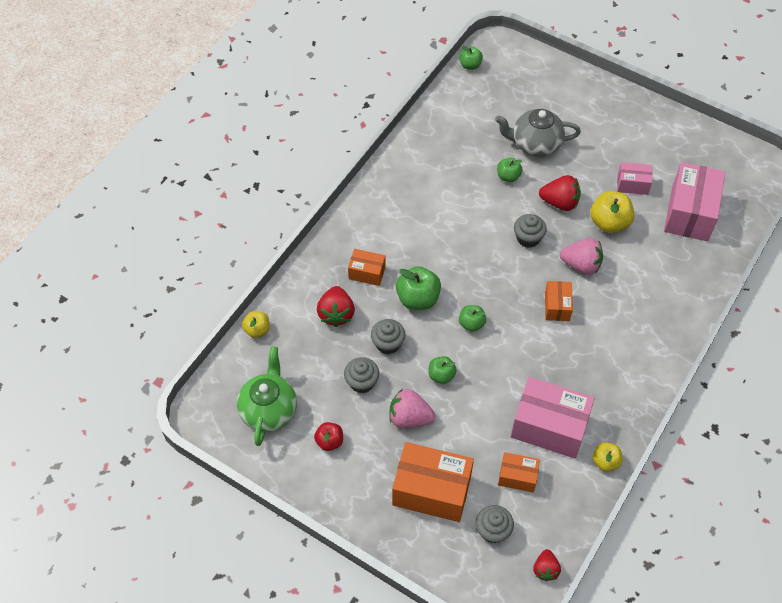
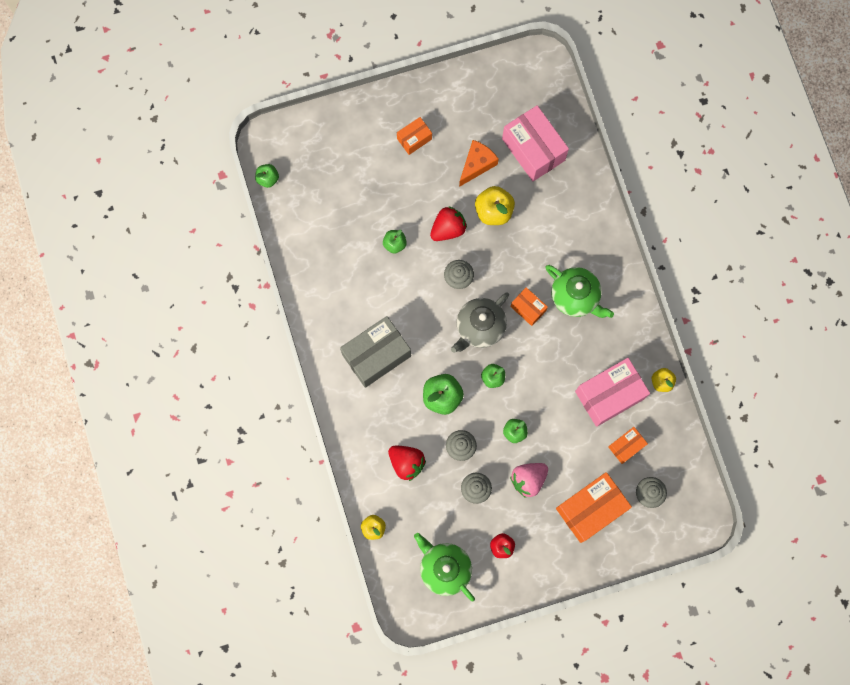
camera: 50 degrees left, 20 degrees up
orange box [348,249,386,286] -> orange box moved to [397,117,432,155]
grey teapot [495,109,581,157] -> grey teapot moved to [451,293,509,353]
red strawberry [533,549,561,581] -> none
pink strawberry [560,238,603,275] -> none
pink box [617,162,652,195] -> orange cheese [459,140,499,187]
none -> grey box [340,316,411,388]
none -> green teapot [545,265,614,318]

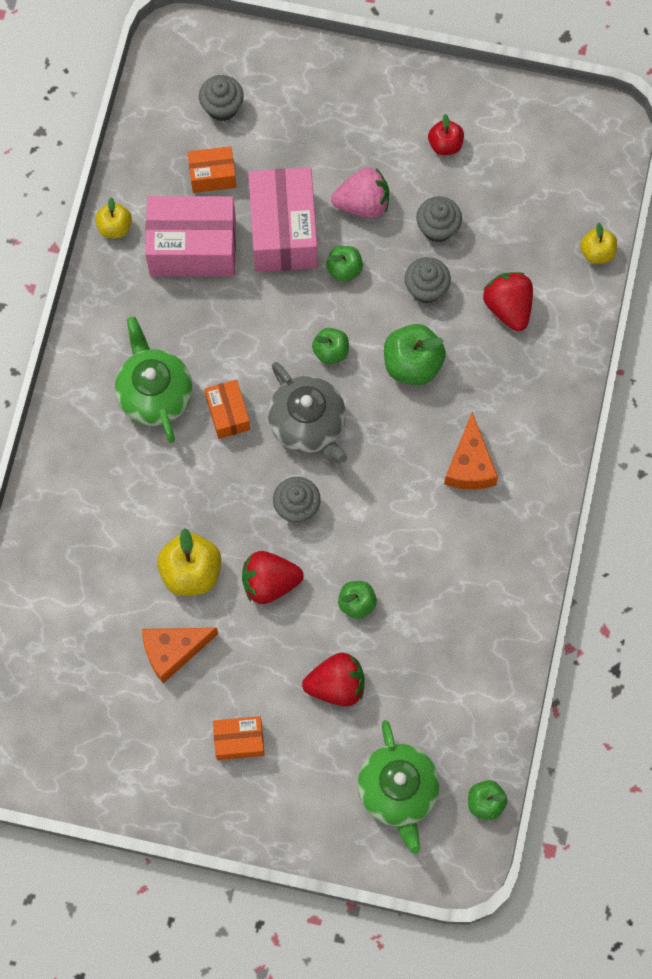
camera: 150 degrees left, 5 degrees down
grey box [340,316,411,388] -> orange cheese [444,412,498,489]
green teapot [414,533,475,602] -> green teapot moved to [357,720,440,854]
grey teapot [451,293,509,353] -> grey teapot turned 75 degrees clockwise [268,362,347,463]
pink box [502,105,569,181] -> pink box moved to [248,167,317,272]
orange box [556,472,632,543] -> none
none -> red strawberry [302,653,365,706]

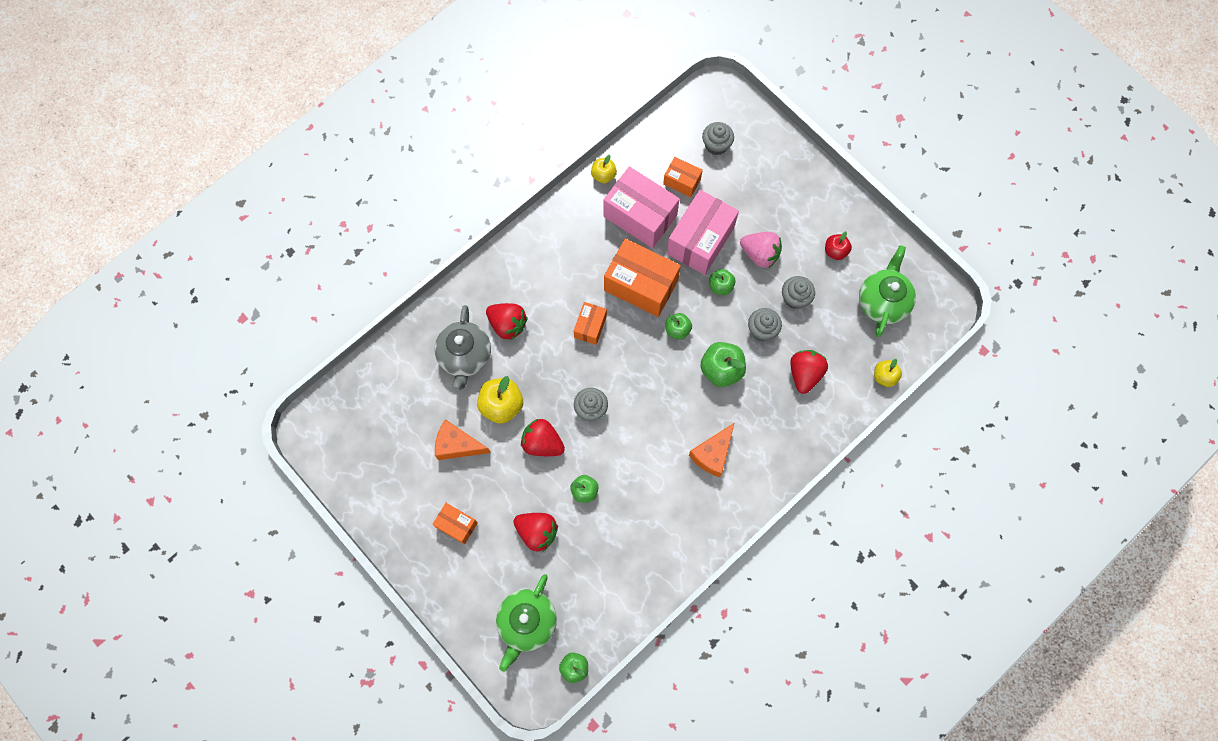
camera: 35 degrees right, 0 degrees up
green teapot [115,316,193,443] -> green teapot moved to [859,245,916,337]
grey teapot [268,362,347,463] -> grey teapot moved to [434,305,491,392]
none -> red strawberry [486,303,528,340]
none -> orange box [604,239,681,317]

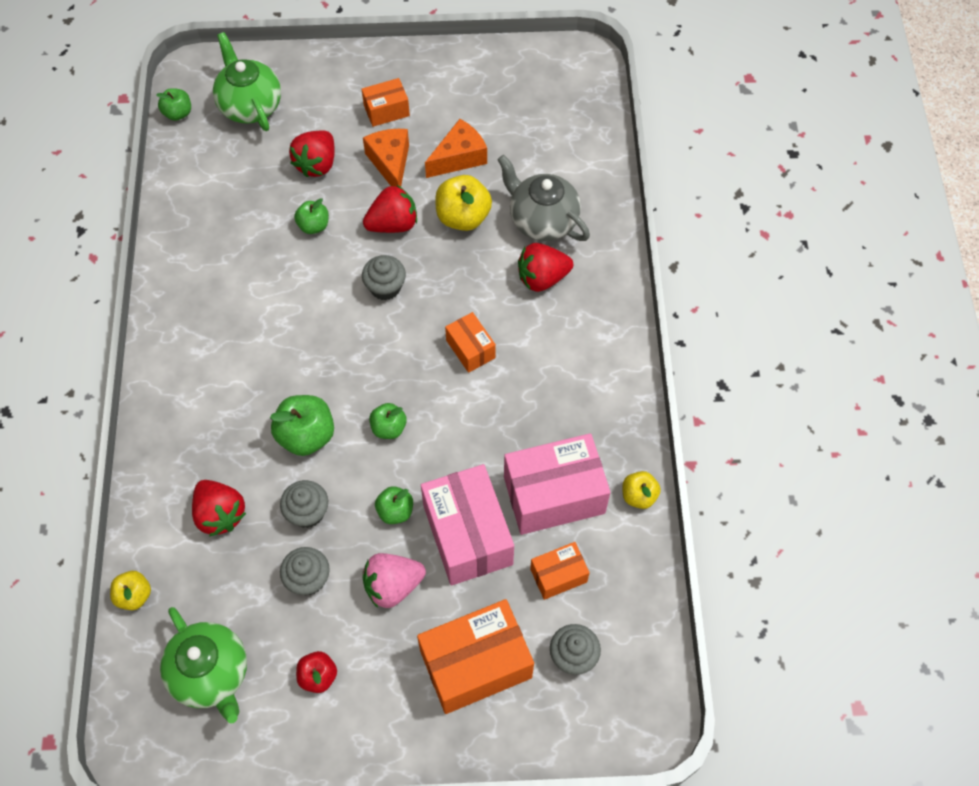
camera: 130 degrees right, 10 degrees down
red strawberry [513,513,558,552] -> red strawberry turned 45 degrees counterclockwise [289,130,335,177]
orange box [604,239,681,317] -> orange box moved to [417,599,534,714]
orange cheese [689,423,734,477] -> orange cheese moved to [363,129,409,187]

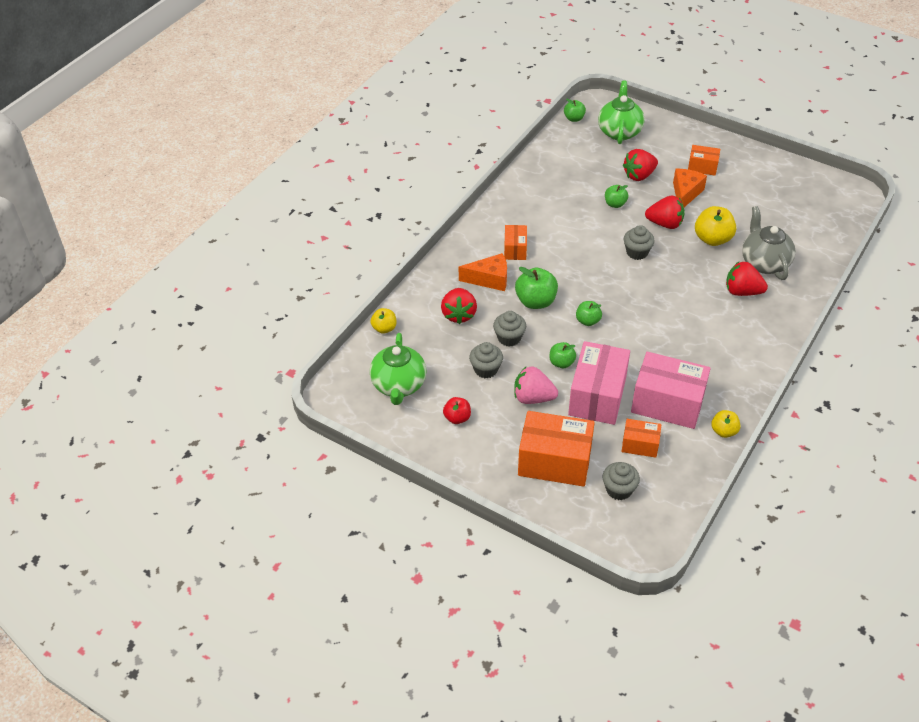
camera: 35 degrees right, 15 degrees down
orange cheese [425,119,487,178] -> orange cheese moved to [459,253,507,291]
orange box [445,312,496,373] -> orange box moved to [504,225,527,260]

